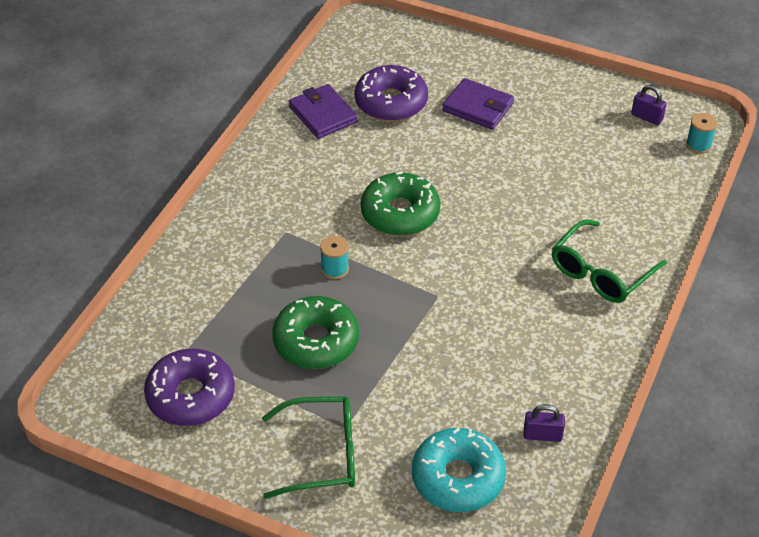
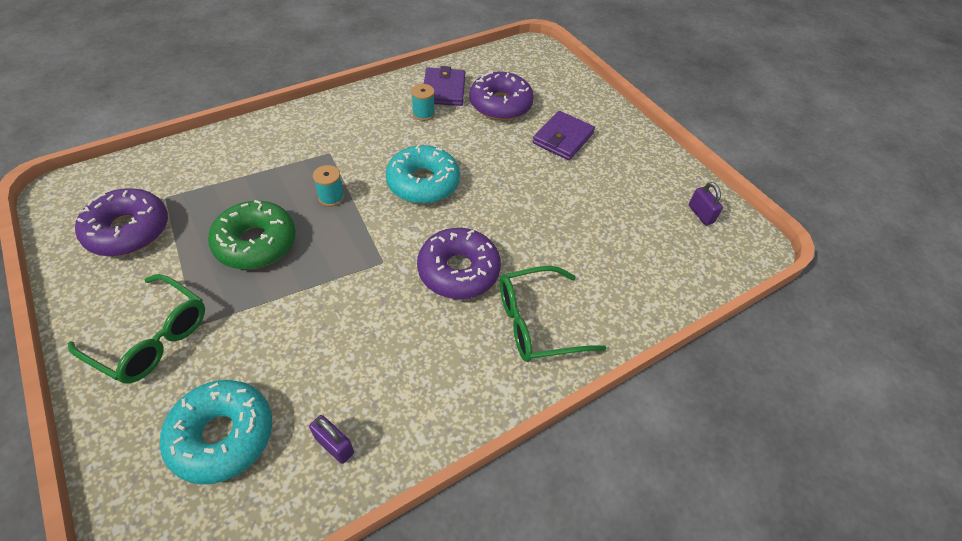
camera: 30 degrees right, 5 degrees up
green donut [361,171,440,236] -> turquoise donut [386,144,460,204]
purple wallet [442,78,514,130] -> purple wallet turned 60 degrees clockwise [532,111,595,160]
turquoise spool [686,113,717,154] -> turquoise spool moved to [411,84,435,121]
none -> purple donut [417,228,501,299]

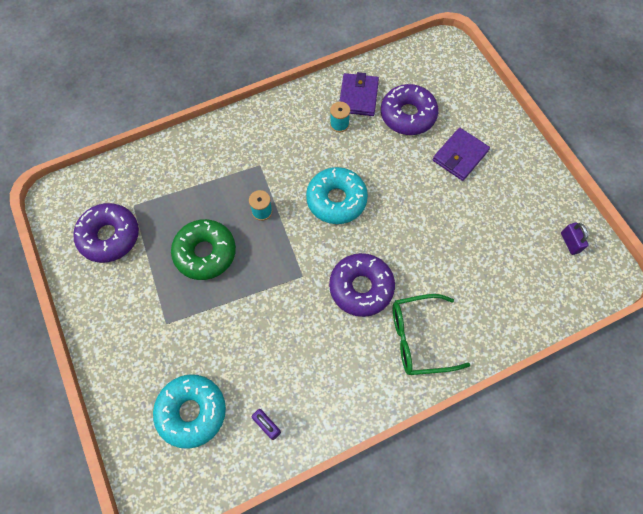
camera: 10 degrees right, 15 degrees up
green glasses [67,274,205,384] -> none

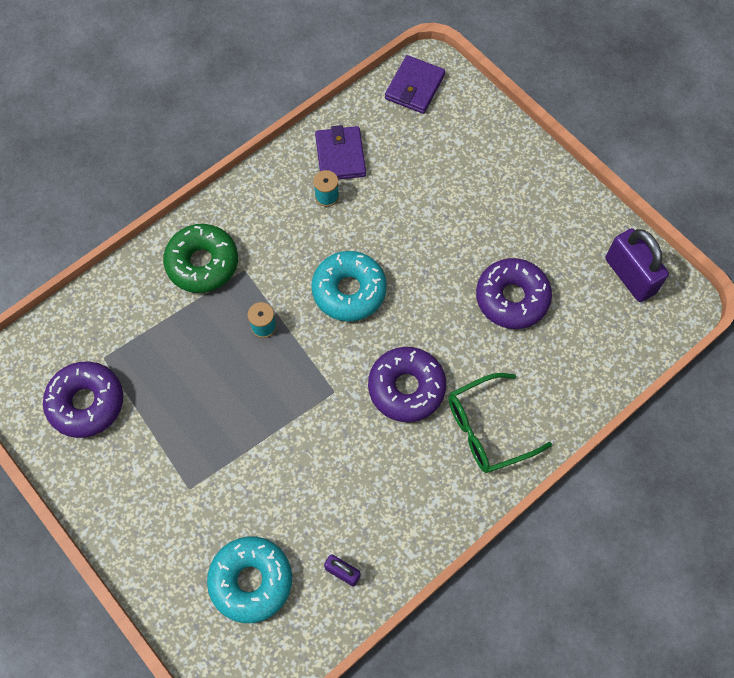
camera: 15 degrees left, 0 degrees up
green donut [171,219,236,280] -> green donut moved to [163,224,238,293]
purple donut [381,84,438,135] -> purple donut moved to [476,258,552,329]
purple wallet [433,128,490,181] -> purple wallet moved to [385,55,445,114]
purple padlock [561,222,588,255] -> purple padlock [605,228,669,302], size x1.93

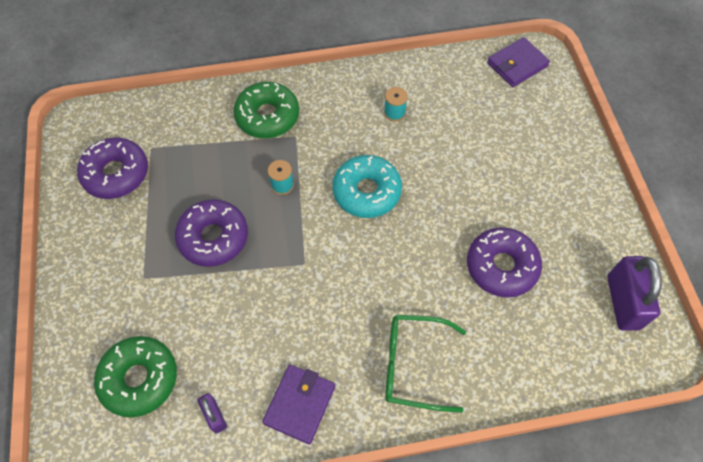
camera: 30 degrees right, 5 degrees down
turquoise donut [207,537,292,623] -> green donut [94,336,177,418]
purple wallet [315,125,366,180] -> purple wallet moved to [262,365,335,444]
purple donut [368,347,446,422] -> purple donut moved to [175,199,248,267]

